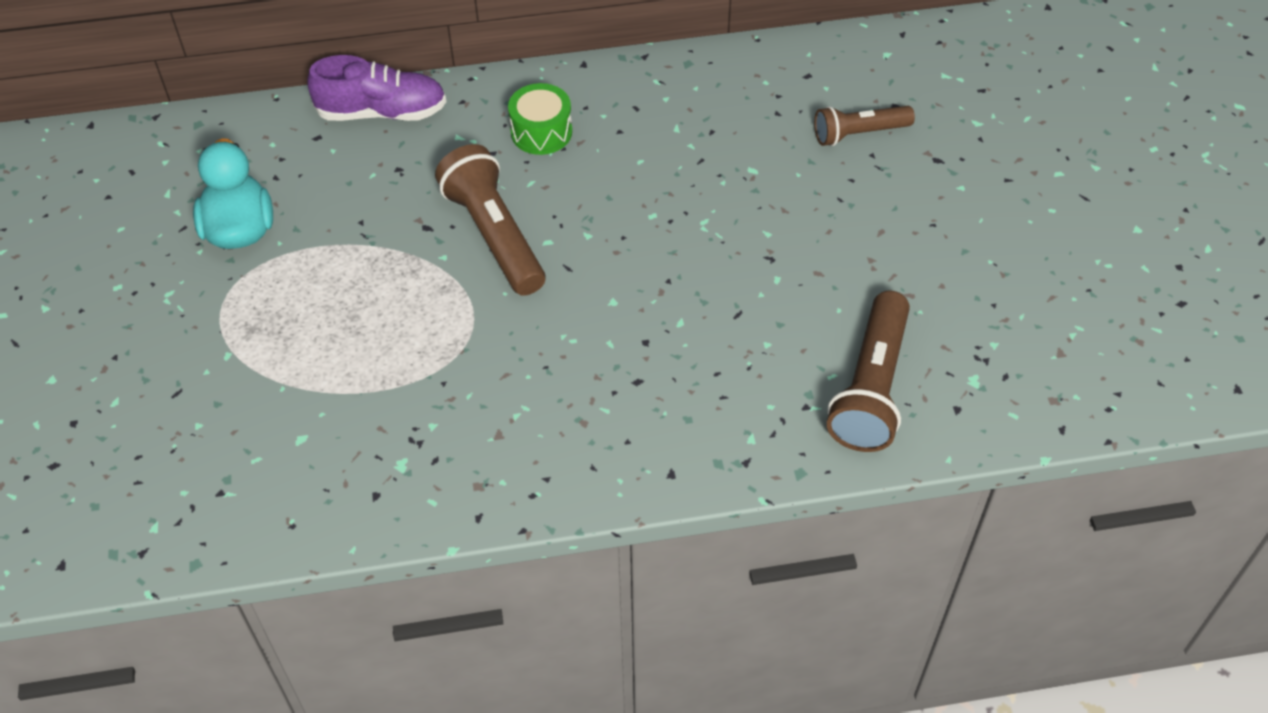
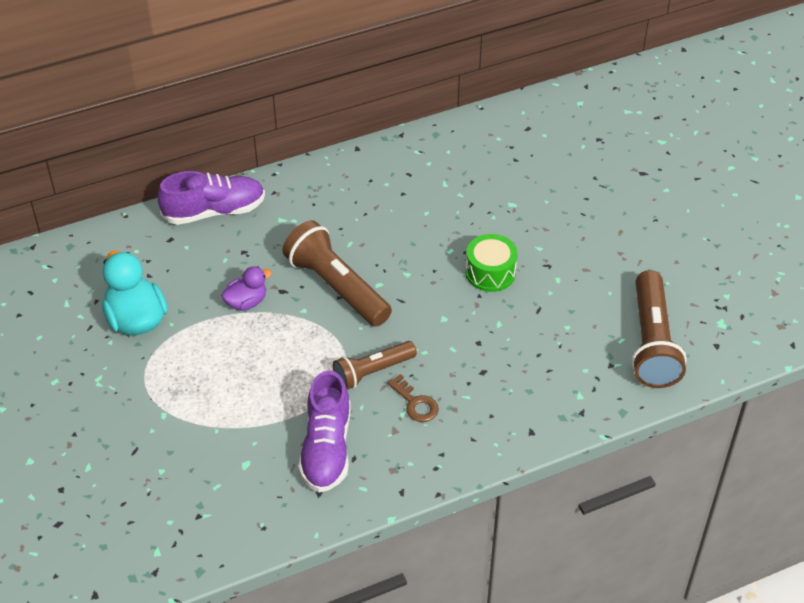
camera: 15 degrees left, 5 degrees down
green drum [508,83,572,155] -> green drum moved to [466,234,518,292]
brown flashlight [814,106,915,146] -> brown flashlight moved to [333,341,417,390]
none -> purple duck [221,266,272,311]
none -> purple shoe [298,370,350,493]
none -> brown key [387,374,439,422]

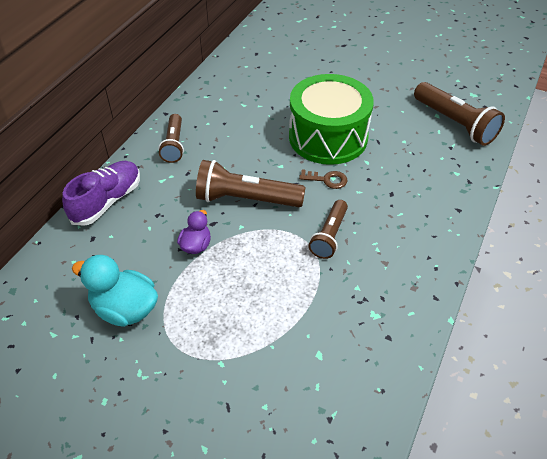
camera: 40 degrees left, 0 degrees up
purple shoe [298,370,350,493] -> none
brown key [387,374,439,422] -> brown key moved to [299,170,348,189]
green drum [466,234,518,292] -> green drum [289,74,374,165], size x2.08
none -> brown flashlight [158,114,184,163]

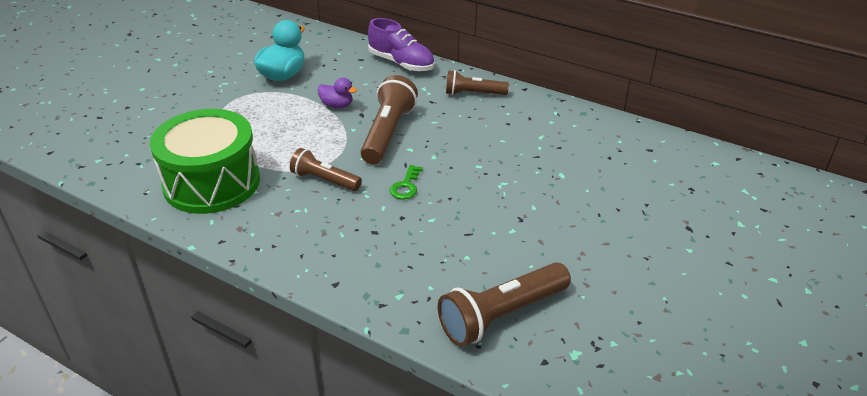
camera: 95 degrees right, 10 degrees down
green drum [289,74,374,165] -> green drum moved to [150,109,260,214]
brown key [299,170,348,189] -> green key [390,165,423,199]

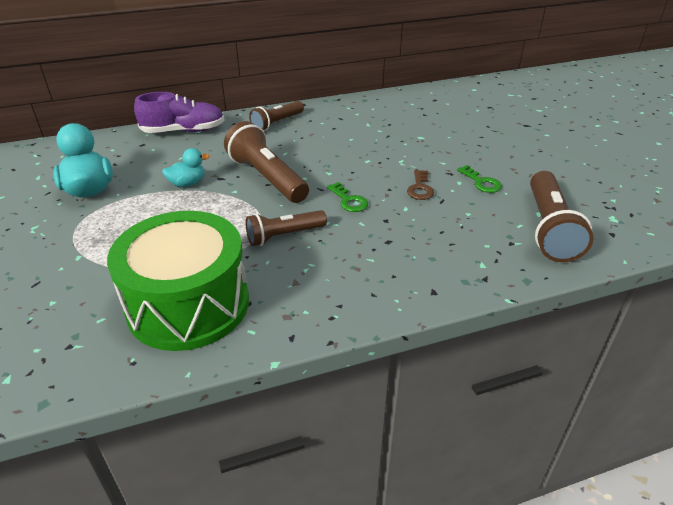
camera: 50 degrees left, 0 degrees up
purple duck [318,78,357,108] -> turquoise duck [162,148,209,187]
none -> brown key [407,170,434,200]
none -> green key [457,165,502,193]

